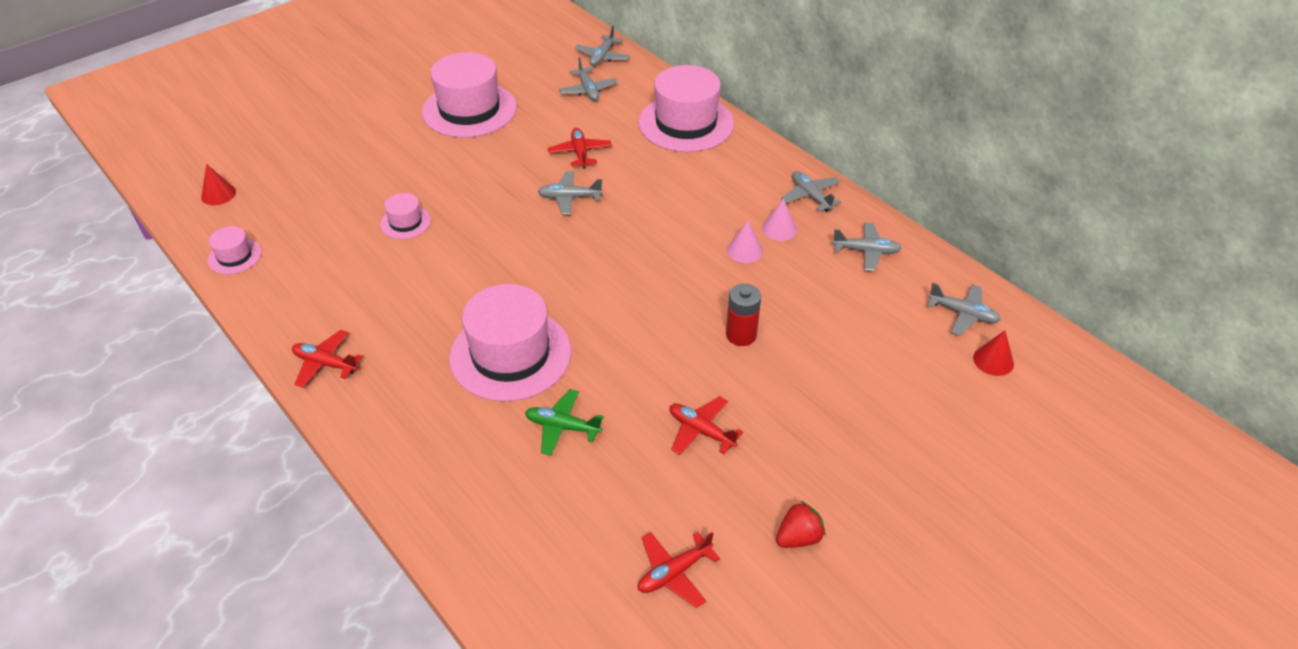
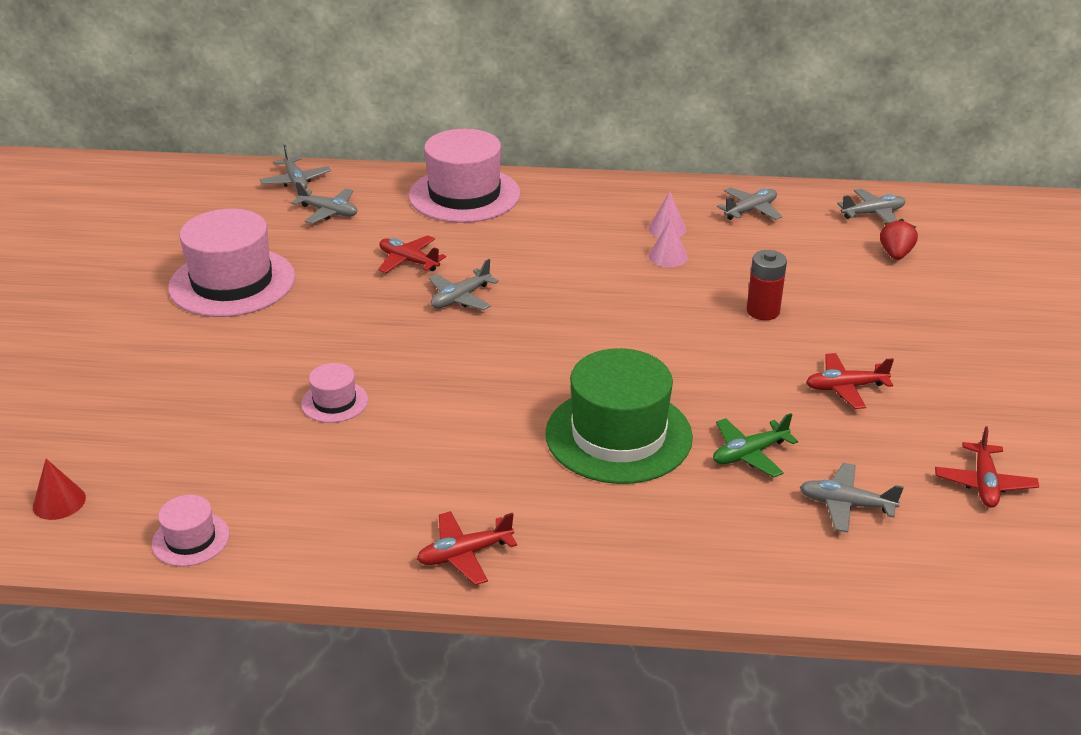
camera: 45 degrees left, 10 degrees down
pink hat [449,284,571,401] -> green hat [545,348,693,484]
red strawberry [776,501,825,548] -> red strawberry moved to [880,219,918,260]
grey plane [781,171,841,212] -> grey plane moved to [800,463,904,532]
red cone [973,330,1014,376] -> none

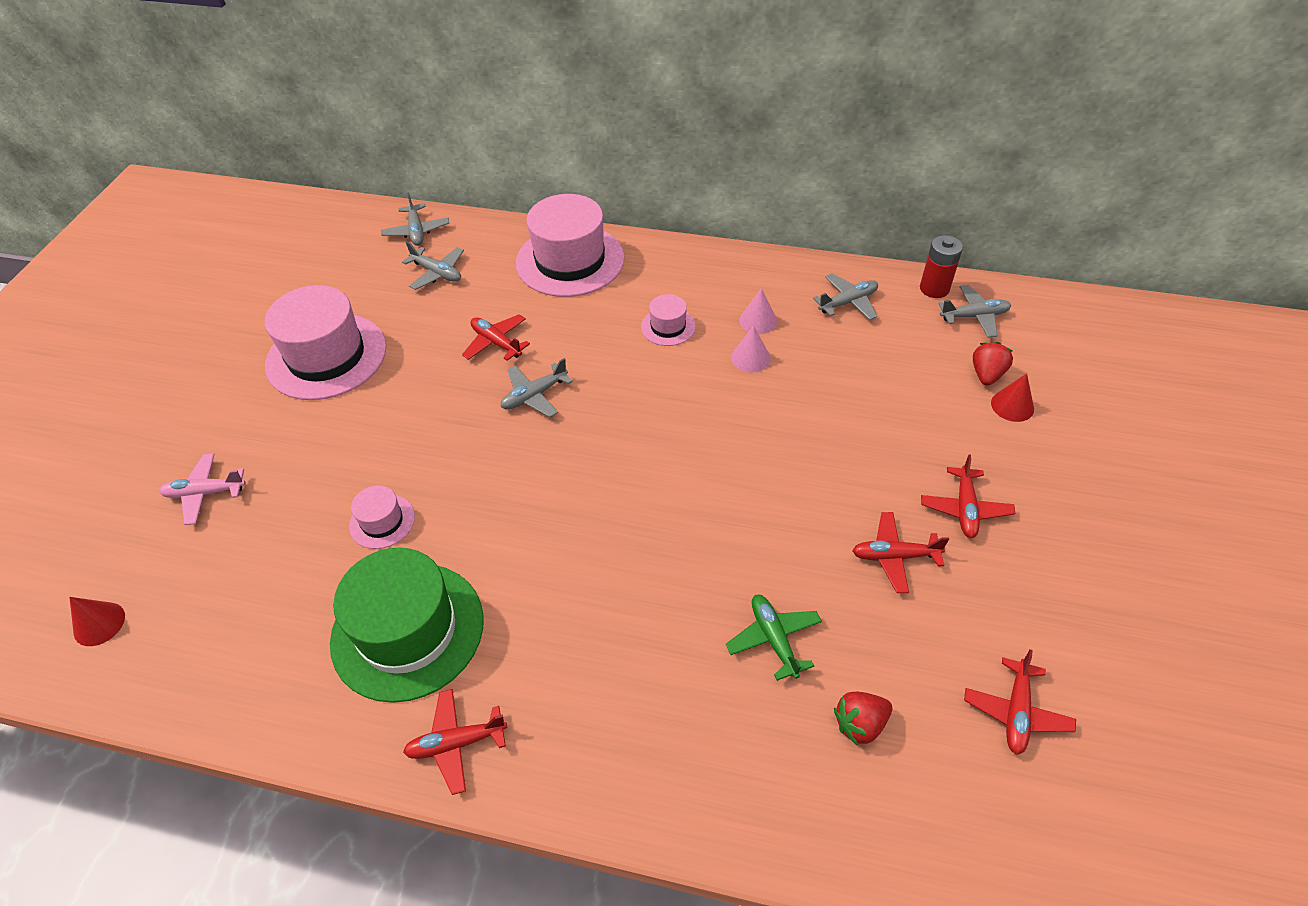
camera: 10 degrees right, 15 degrees up
pink hat [152,495,230,567] -> pink hat moved to [641,294,696,346]
green hat [545,348,693,484] -> green hat moved to [330,547,484,703]
green plane [713,413,798,477] -> green plane turned 90 degrees clockwise [726,595,822,681]
red battery [747,250,787,320] -> red battery moved to [920,235,963,298]
grey plane [800,463,904,532] -> red strawberry [834,692,892,746]
none -> pink plane [159,453,246,525]
none -> red plane [921,455,1015,538]
none -> red cone [991,374,1034,422]

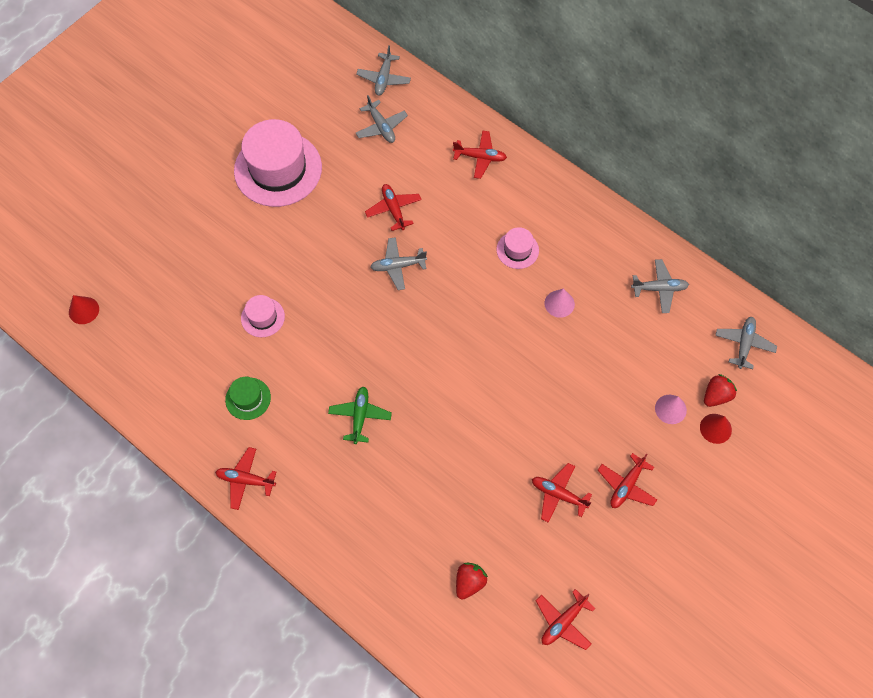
camera: 25 degrees right, 15 degrees up
pink plane [159,453,246,525] -> none
green hat [330,547,484,703] -> green hat [225,377,271,420], size x0.47
pink hat [516,194,625,297] -> red plane [453,130,507,179]
green plane [726,595,822,681] -> green plane moved to [328,387,392,444]
pink cone [739,288,777,334] -> pink cone moved to [655,395,687,424]
red strawberry [834,692,892,746] -> red strawberry turned 120 degrees clockwise [456,563,488,600]
red battery [920,235,963,298] -> none
grey plane [938,285,1011,338] -> grey plane turned 90 degrees counterclockwise [715,317,777,369]

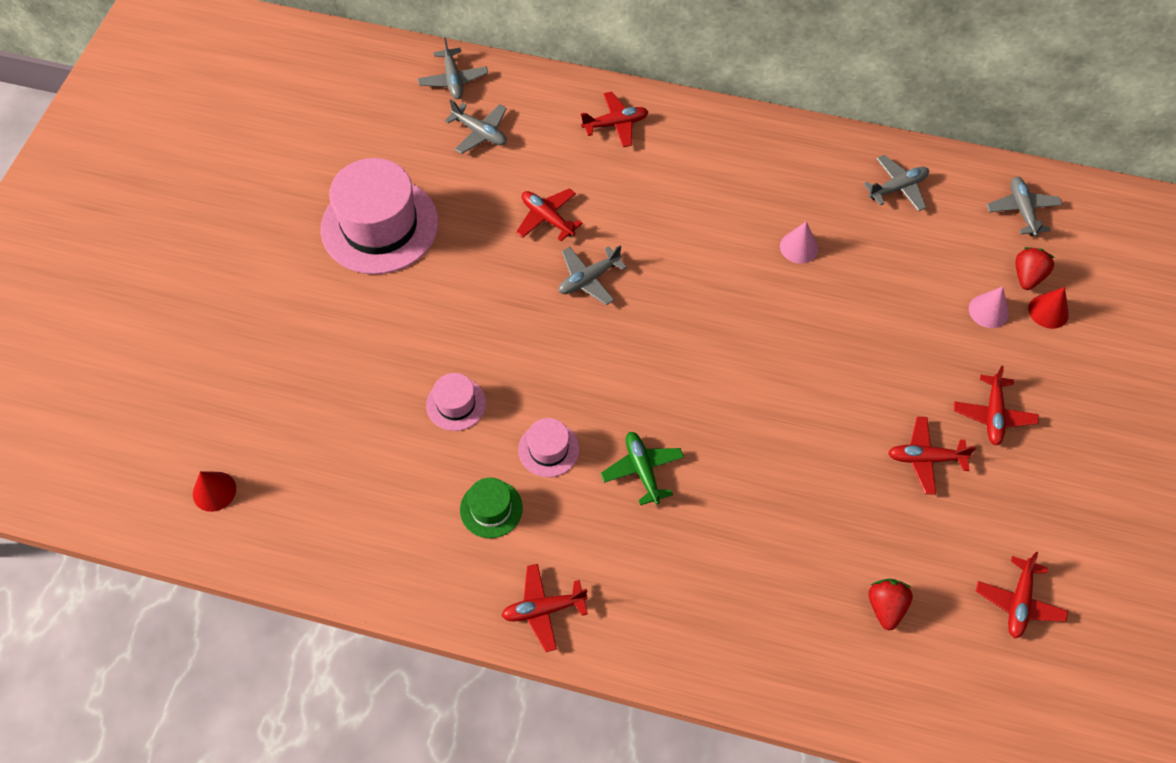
camera: 25 degrees left, 5 degrees down
pink hat [496,227,539,269] -> pink hat moved to [518,418,579,477]

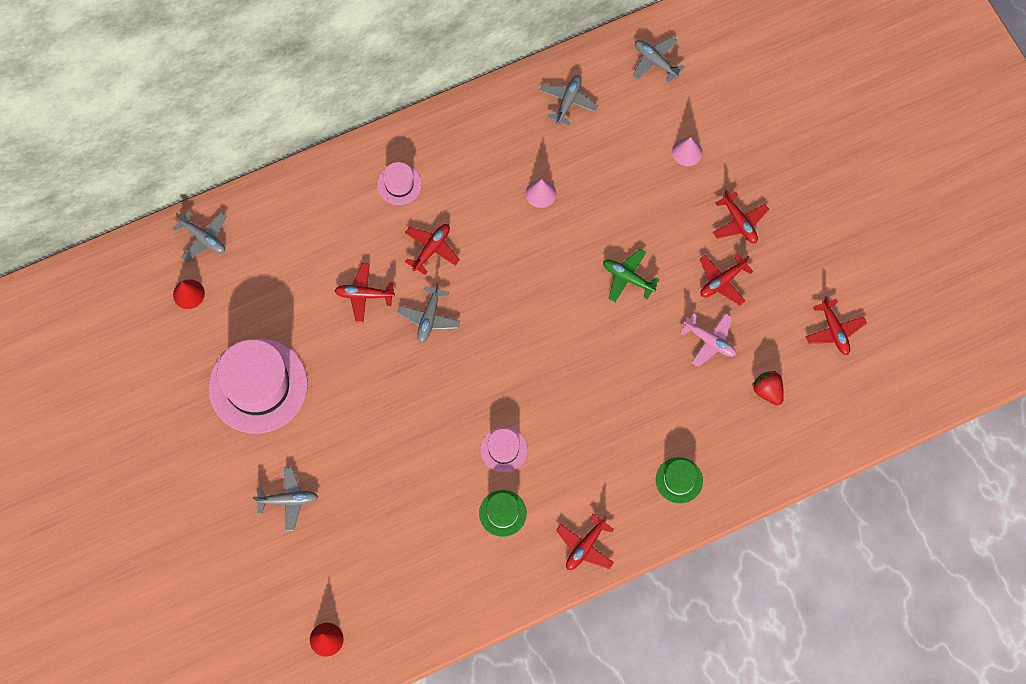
camera: 40 degrees left, 10 degrees up
pink hat [426,373,486,431] -> pink hat moved to [377,162,422,205]
grey plane [445,99,507,154] -> grey plane moved to [253,467,318,531]
red plane [581,91,648,147] -> red plane moved to [405,224,460,275]
green plane [601,432,684,505] -> green plane moved to [603,249,660,302]
red strawberry [1015,247,1055,290] -> none
red cone [1028,287,1069,329] -> red cone moved to [173,279,205,309]
none -> green hat [656,457,703,504]
none -> pink plane [680,313,736,367]

